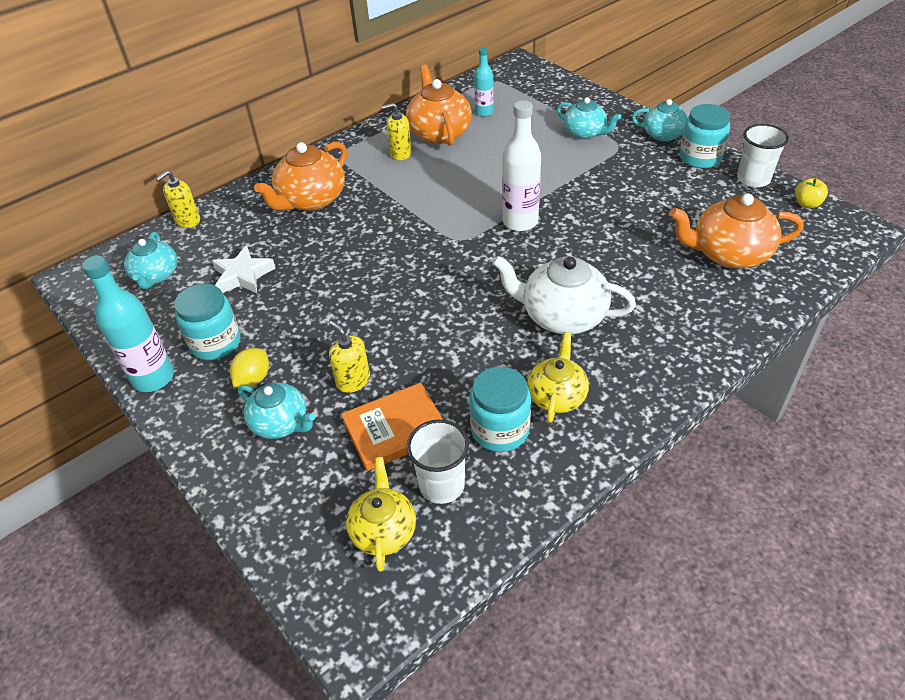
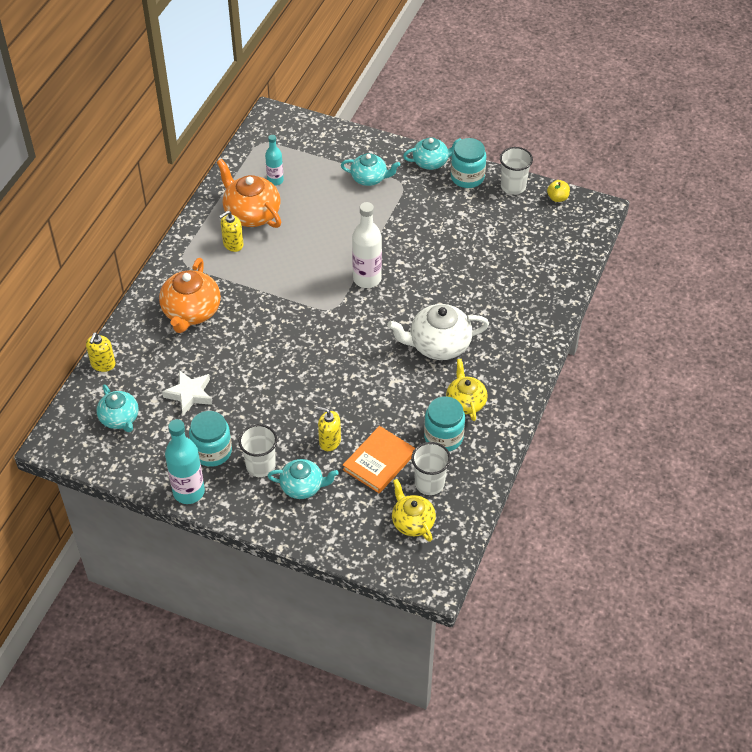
camera: 30 degrees left, 5 degrees up
yellow lemon [230,348,269,387] -> white cup [239,424,277,477]
orange teapot [670,194,804,269] -> none

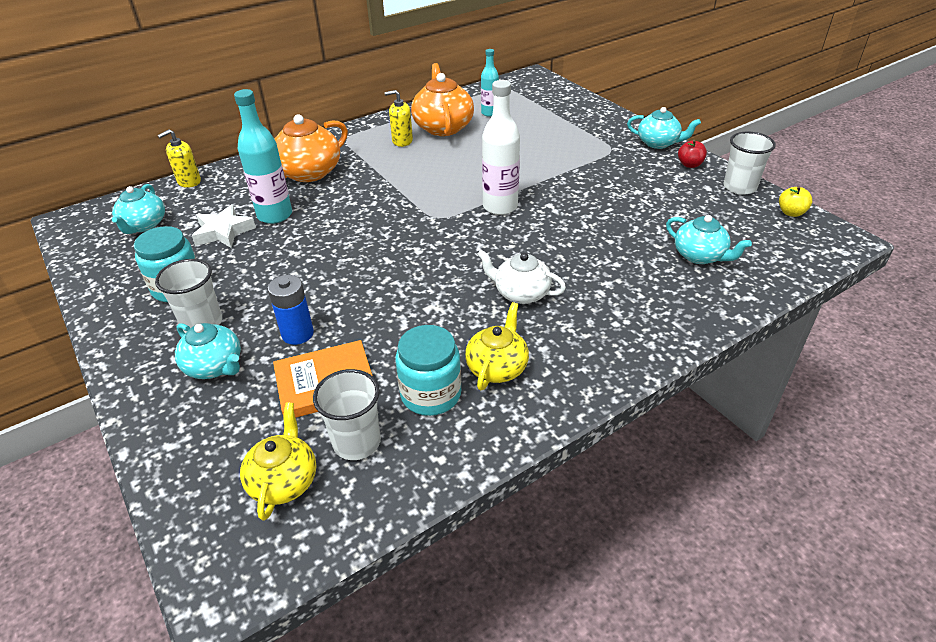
camera: 35 degrees right, 10 degrees down
turquoise bottle [165,419,205,504] -> turquoise bottle moved to [234,89,292,224]
yellow soap dispenser [316,407,341,451] -> blue battery [268,275,314,345]
turquoise teapot [341,153,400,186] -> turquoise teapot moved to [666,215,752,264]
white teapot [387,304,489,360] -> white teapot [477,250,566,304], size x0.65
turquoise jar [451,138,486,188] -> red apple [678,140,707,168]

